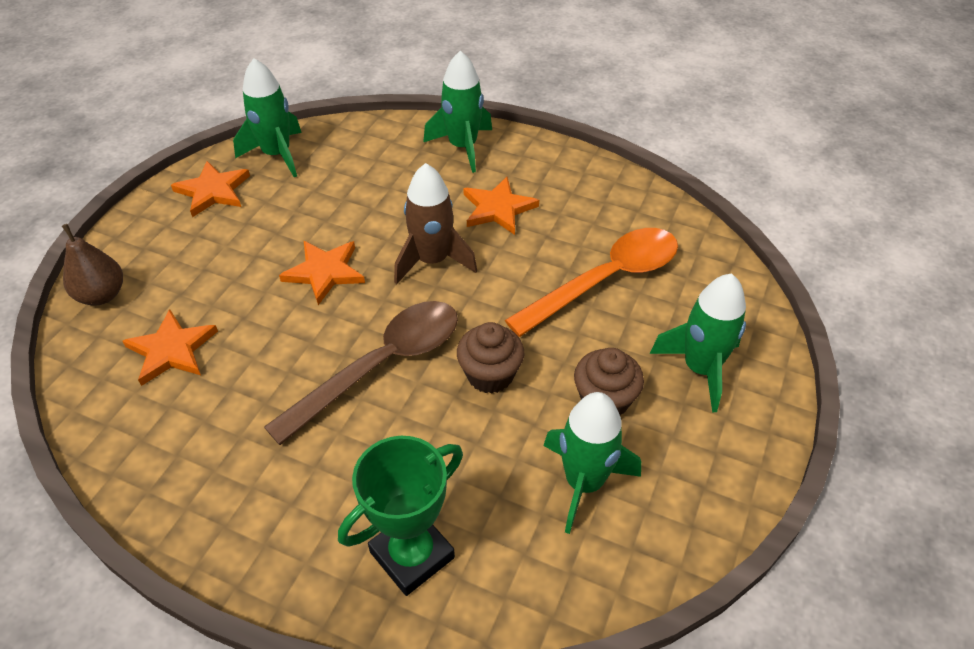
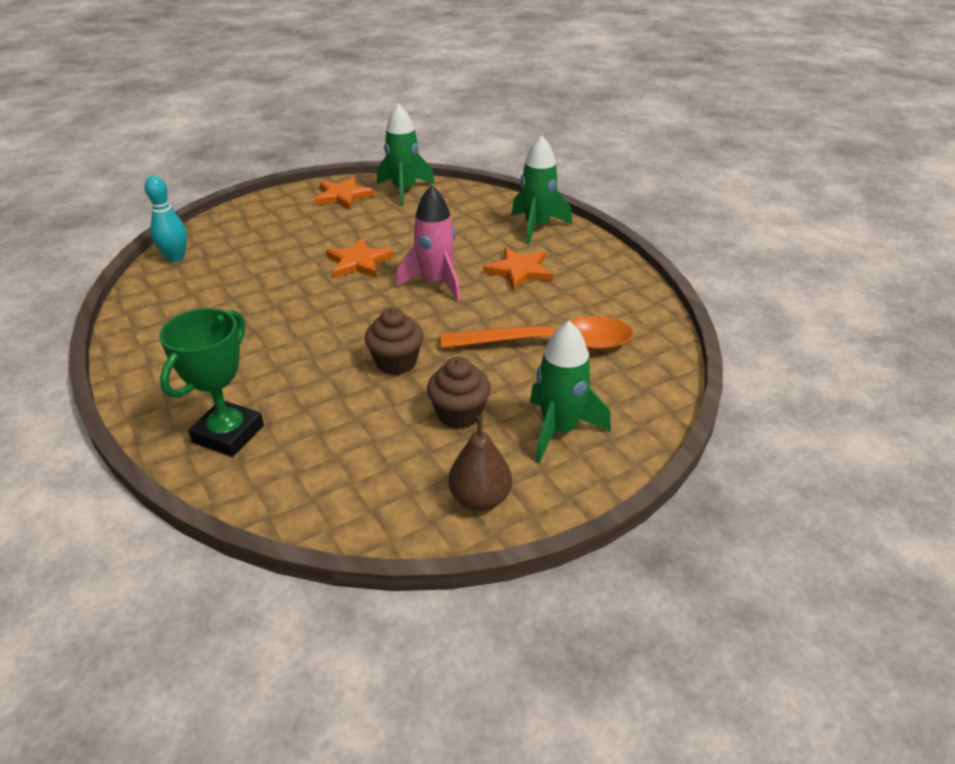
camera: 35 degrees right, 10 degrees down
brown pear [62,224,123,305] -> brown pear moved to [448,416,512,511]
orange star [122,309,218,386] -> none
brown spoon [264,301,458,445] -> none
green trophy [338,436,463,596] -> green trophy turned 60 degrees counterclockwise [159,308,264,457]
brown rocket [394,163,477,284] -> pink rocket [396,185,461,301]
green rocket [543,392,641,534] -> none
none -> turquoise bowling pin [144,176,187,262]

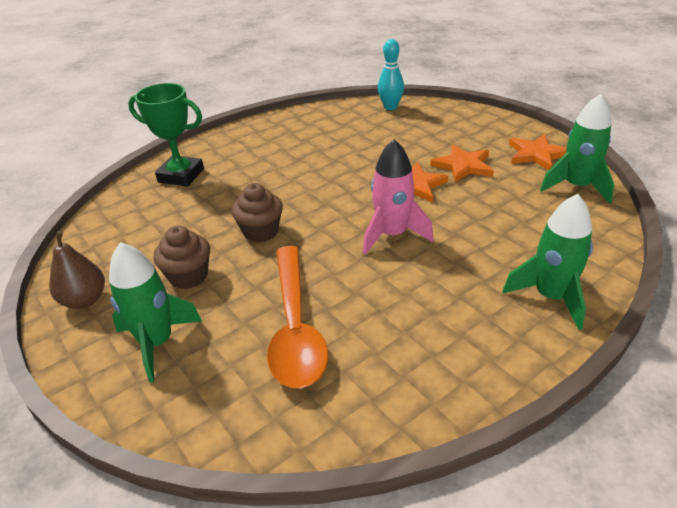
camera: 85 degrees right, 0 degrees up
orange star [483,247,553,291] -> orange star moved to [430,144,494,183]

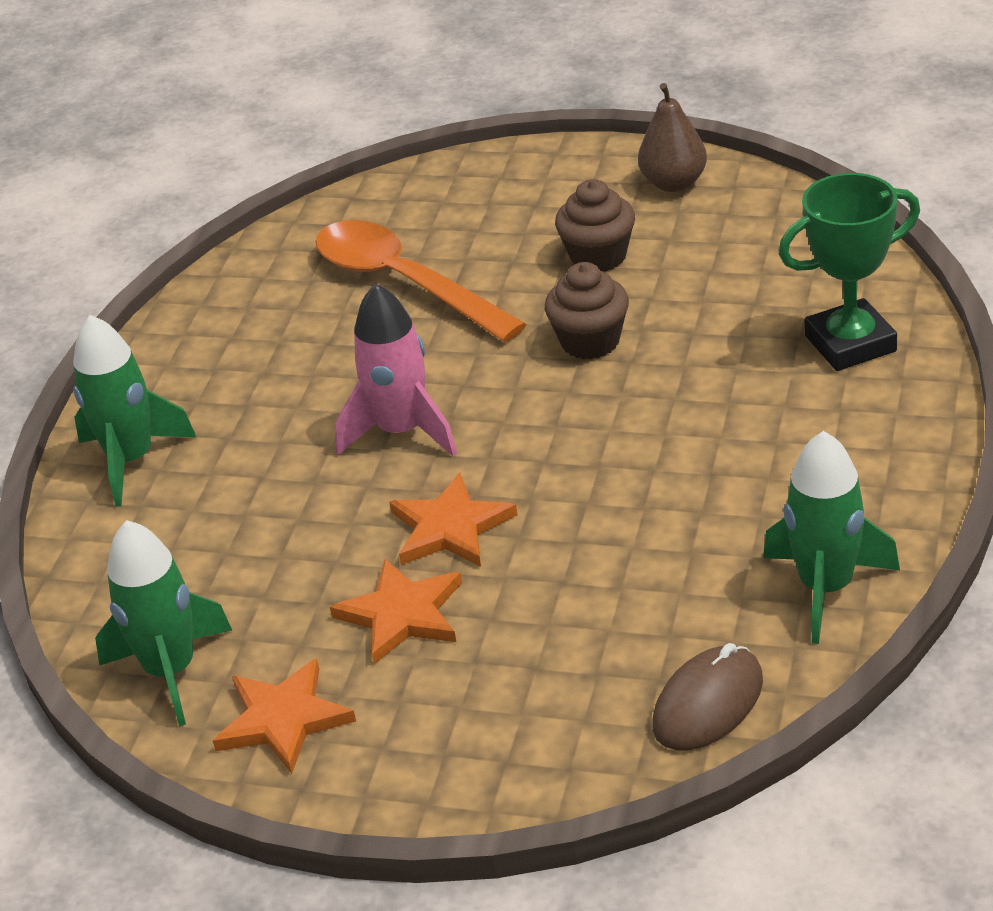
camera: 145 degrees right, 0 degrees up
green rocket [109,242,202,383] -> green rocket moved to [763,431,900,644]
turquoise bowling pin [378,39,404,110] -> brown mouse [652,643,763,751]

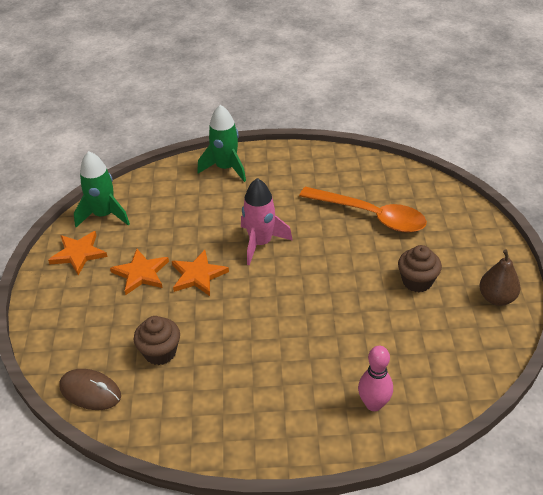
camera: 70 degrees right, 5 degrees up
orange spoon [315,220,527,342] -> orange spoon turned 90 degrees clockwise [299,186,427,233]
brown cupcake [545,262,629,359] -> brown cupcake moved to [134,316,180,365]
green rocket [763,431,900,644] -> none
green trophy [779,173,920,371] -> pink bowling pin [358,346,393,411]

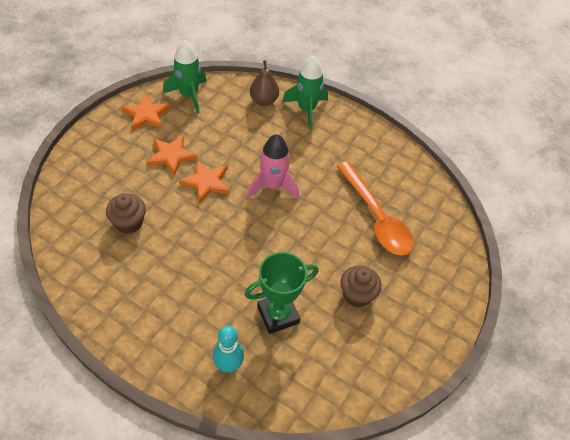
camera: 30 degrees right, 10 degrees up
brown mouse [60,369,121,410] -> none
pink bowling pin [358,346,393,411] -> turquoise bowling pin [212,326,244,373]
brown pear [479,250,521,306] -> brown pear moved to [250,60,279,106]
none -> green trophy [244,252,318,334]

